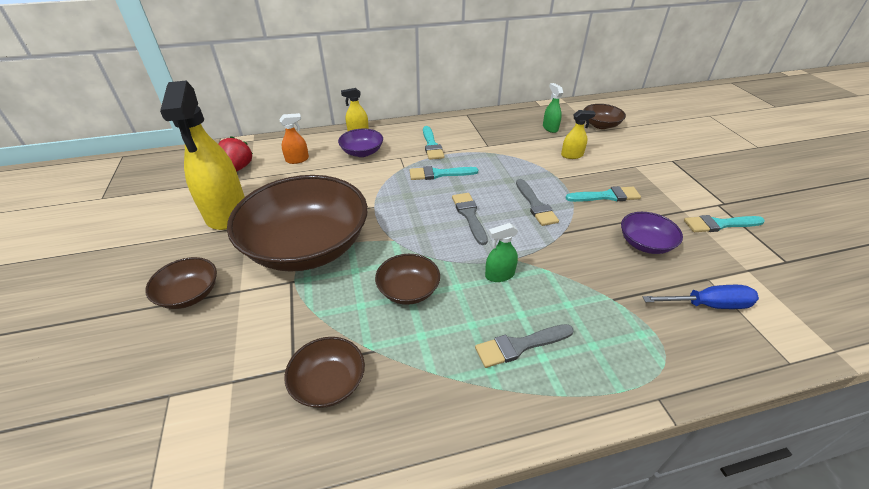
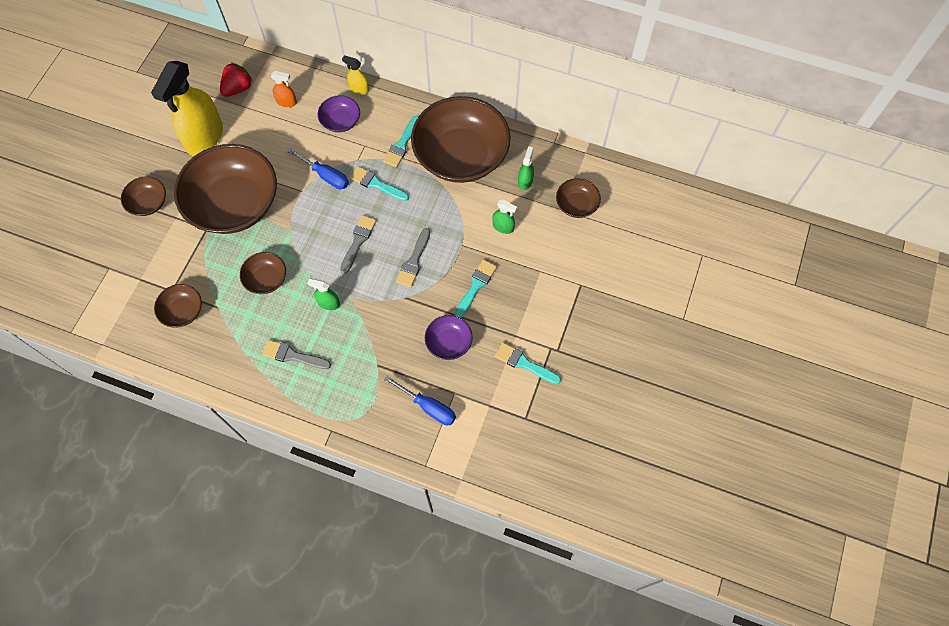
camera: 35 degrees right, 25 degrees up
yellow spray bottle [561,110,596,159] -> green spray bottle [492,200,517,234]
turquoise brush [566,186,641,202] -> turquoise brush turned 90 degrees counterclockwise [455,259,497,318]
none -> blue screwdriver [287,148,349,189]
none -> brown bowl [411,96,511,183]

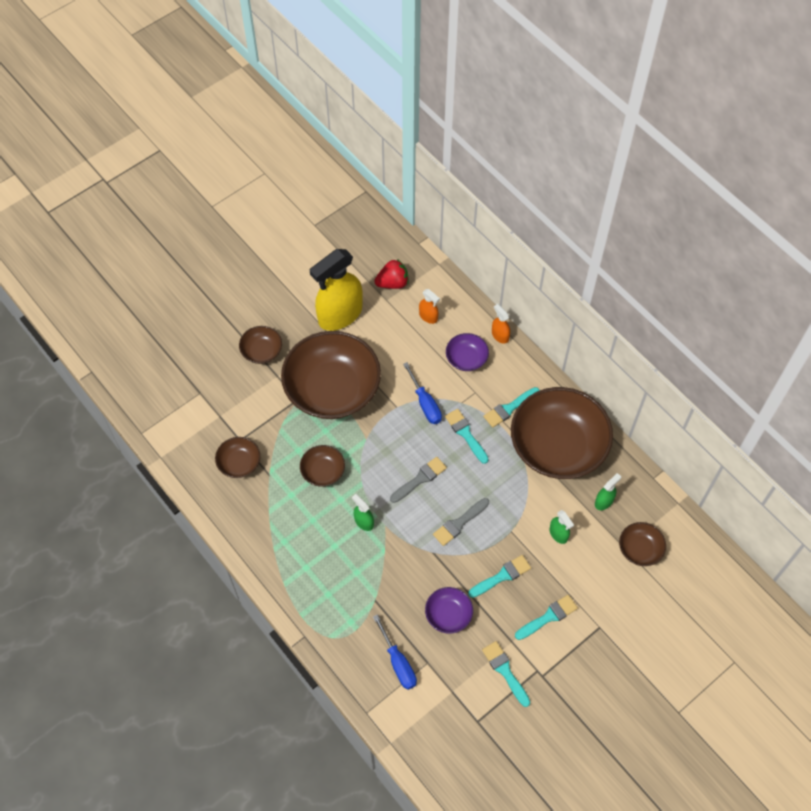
camera: 30 degrees right, 5 degrees down
grey brush [262,340,331,369] -> none
yellow spray bottle [342,55,369,94] -> orange spray bottle [492,304,510,344]
none -> turquoise brush [515,595,578,640]

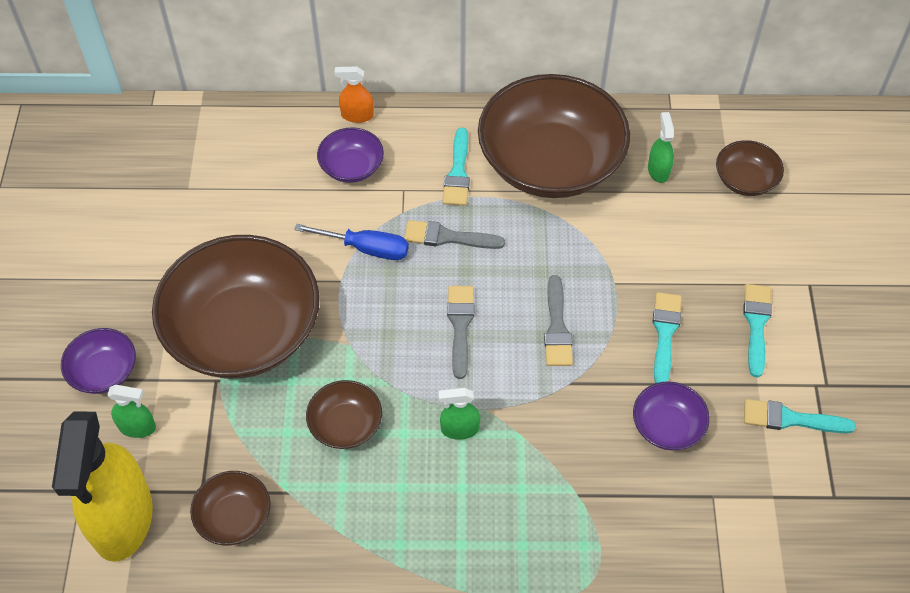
camera: 50 degrees left, 5 degrees down
brown bowl [239,326,282,364] -> purple bowl [61,328,136,394]
yellow spray bottle [310,249,363,331] -> yellow spray bottle moved to [52,412,153,562]
blue screwdriver [373,614,417,690] -> none
red strawberry [374,259,408,289] -> none
orange spray bottle [419,289,440,324] -> none
turquoise brush [445,409,489,464] -> grey brush [404,220,505,249]
green spray bottle [549,510,574,544] -> green spray bottle moved to [107,385,156,438]

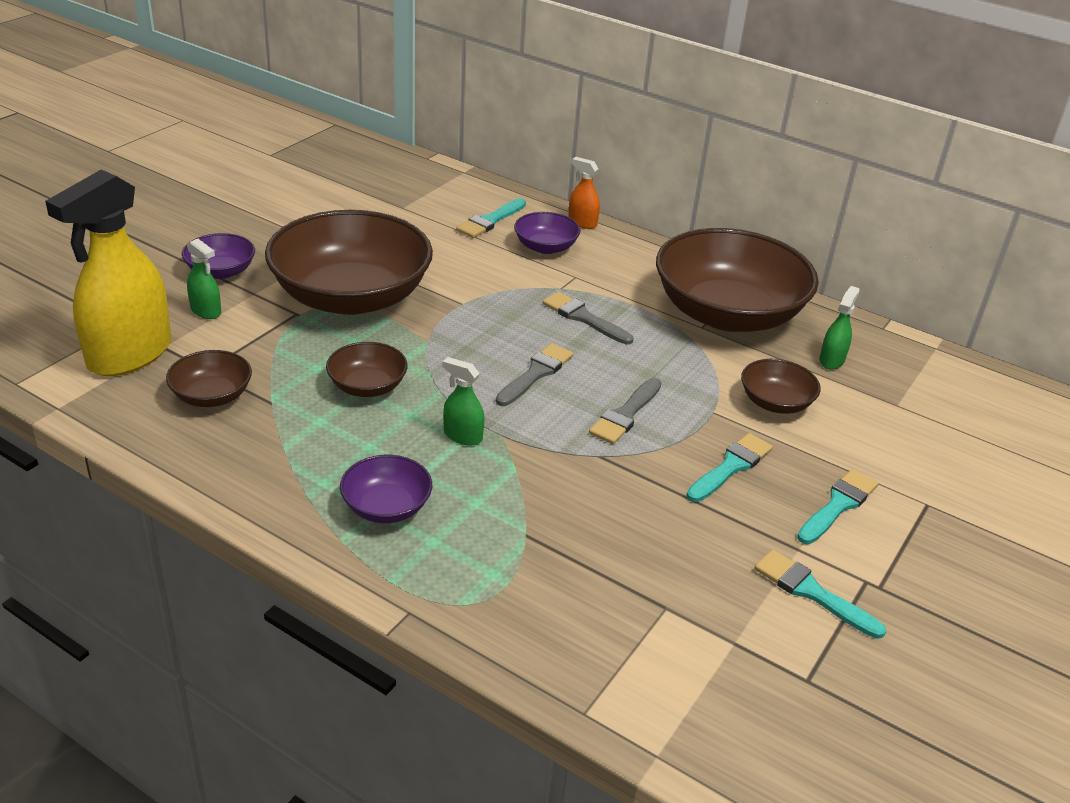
camera: 30 degrees right, 20 degrees down
blue screwdriver [294,224,409,260] -> none
turquoise brush [442,128,470,206] -> turquoise brush moved to [456,198,526,238]
purple bowl [633,381,710,450] -> purple bowl moved to [340,455,432,523]
brown bowl [716,140,784,196] -> brown bowl moved to [741,359,821,414]

